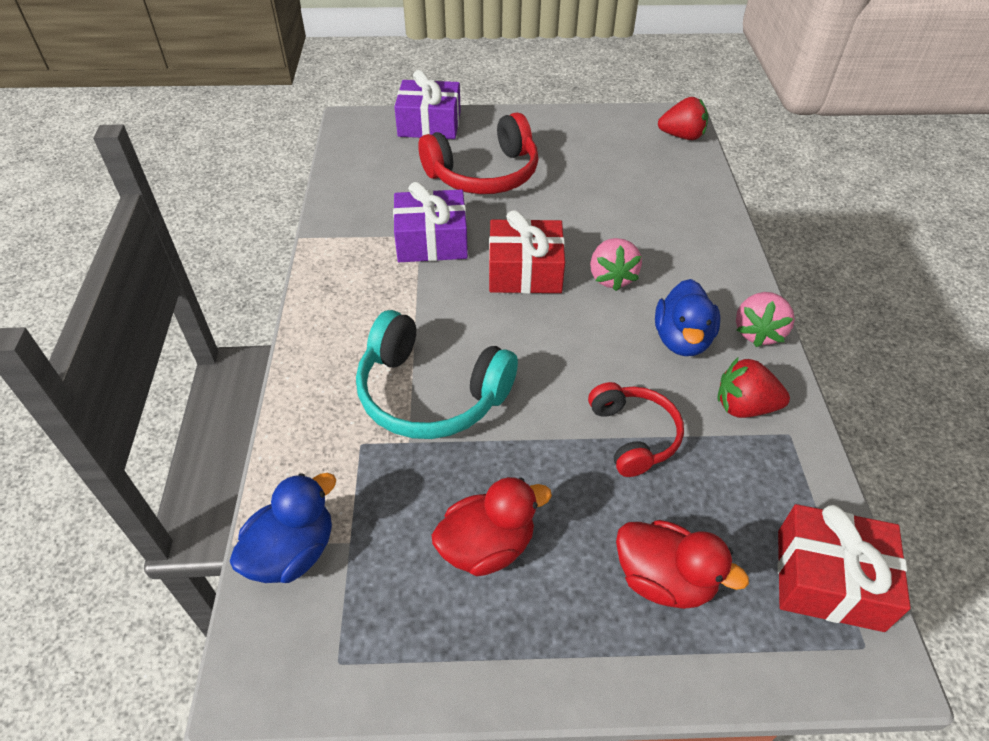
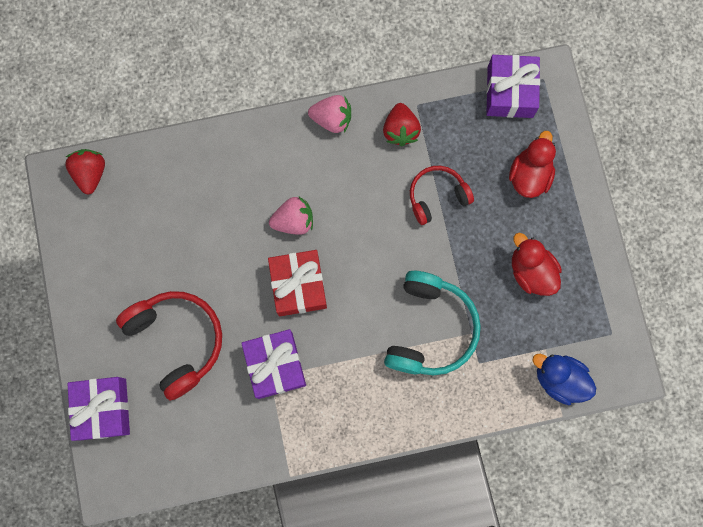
camera: 100 degrees left, 30 degrees up
blue duck [655,279,720,356] -> none
red gift [778,504,911,632] -> purple gift [486,55,540,118]

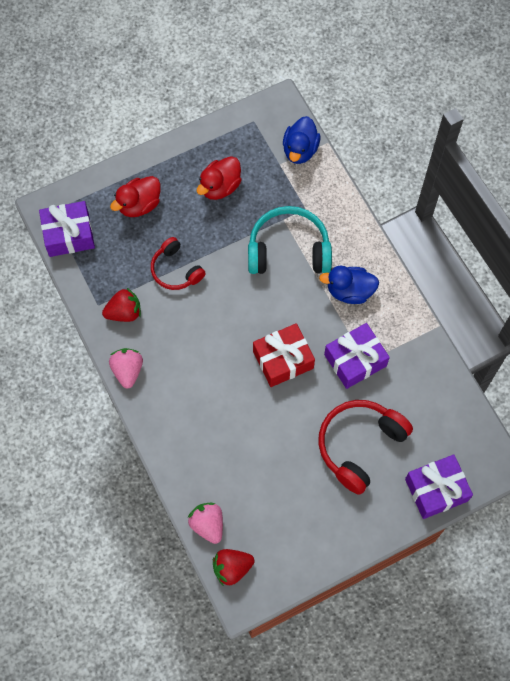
camera: 105 degrees left, 10 degrees down
pink strawberry [269,197,313,235] -> pink strawberry moved to [188,503,223,544]
red duck [509,131,556,198] -> red duck turned 45 degrees counterclockwise [110,176,161,217]
none -> blue duck [319,266,379,304]

